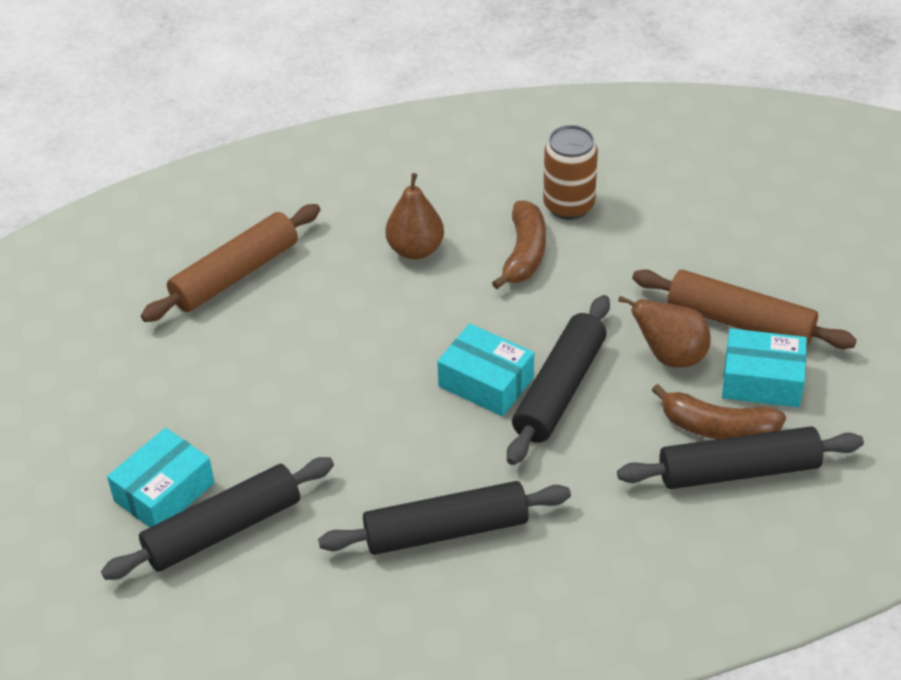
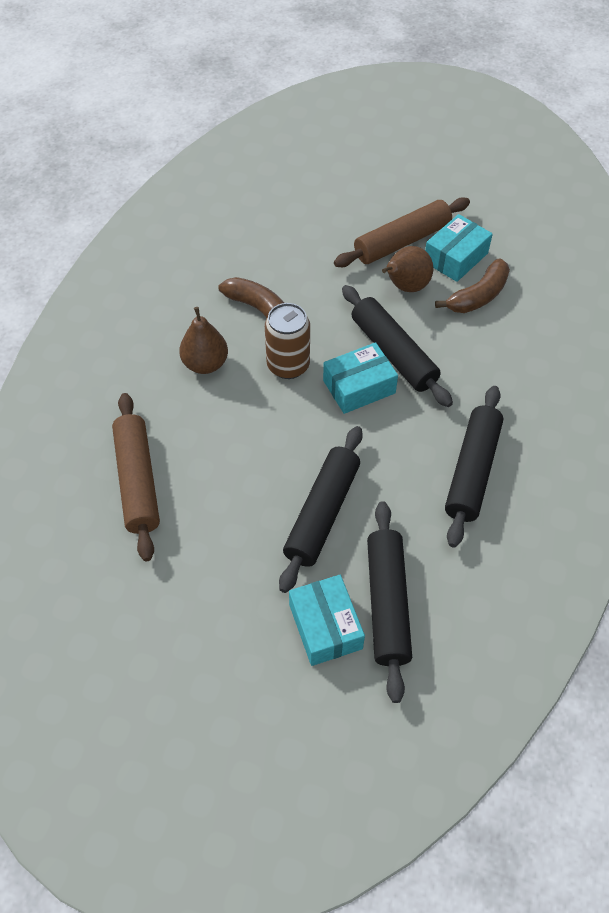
camera: 60 degrees left, 10 degrees up
brown can [543,125,598,220] -> brown can moved to [265,303,310,379]
black rolling pin [617,426,864,489] -> black rolling pin moved to [279,426,363,593]

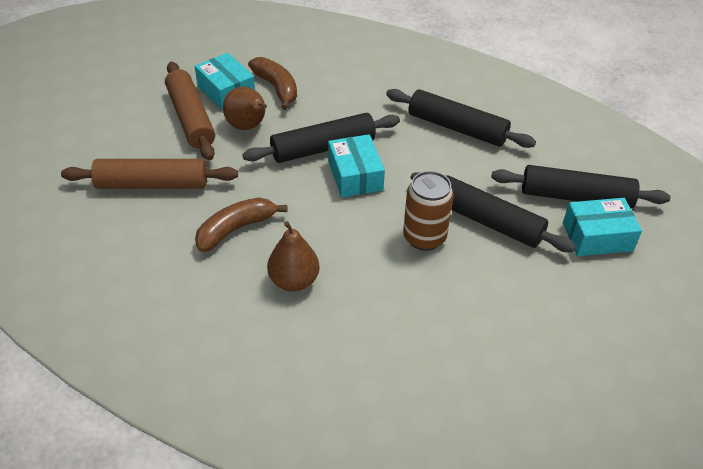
camera: 80 degrees left, 10 degrees down
brown rolling pin [112,393,160,561] -> brown rolling pin moved to [61,159,238,189]
brown can [265,303,310,379] -> brown can moved to [403,171,454,251]

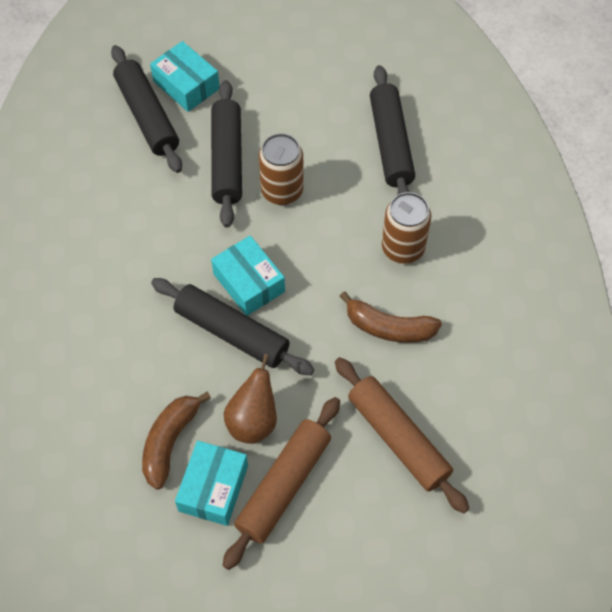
camera: 125 degrees left, 15 degrees up
brown pear [267,221,320,291] -> brown can [382,192,431,264]
turquoise box [328,134,385,197] -> turquoise box turned 75 degrees counterclockwise [211,235,285,316]
black rolling pin [386,89,536,148] -> black rolling pin moved to [370,65,415,195]

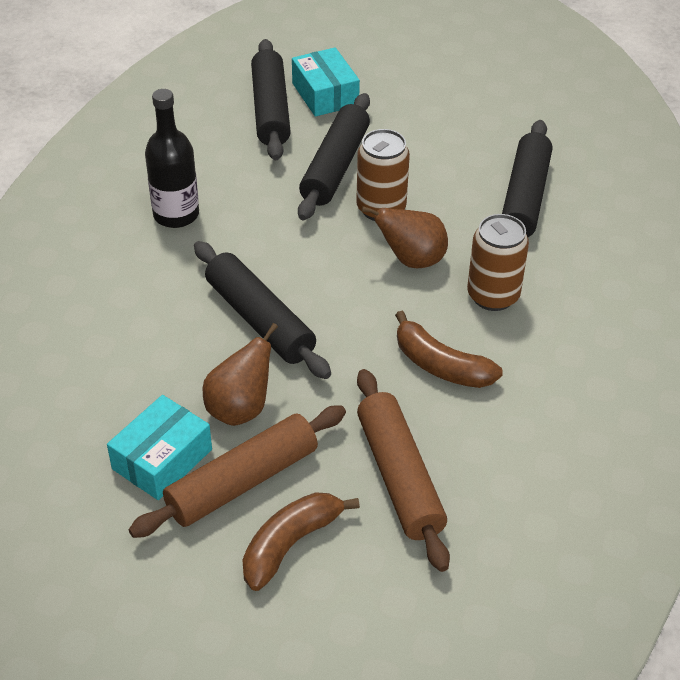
camera: 20 degrees right, 15 degrees down
brown banana [142,392,211,490] -> brown banana moved to [242,492,360,591]
turquoise box [211,235,285,316] -> none
none -> black bottle [145,89,199,228]
none -> brown pear [362,206,448,268]

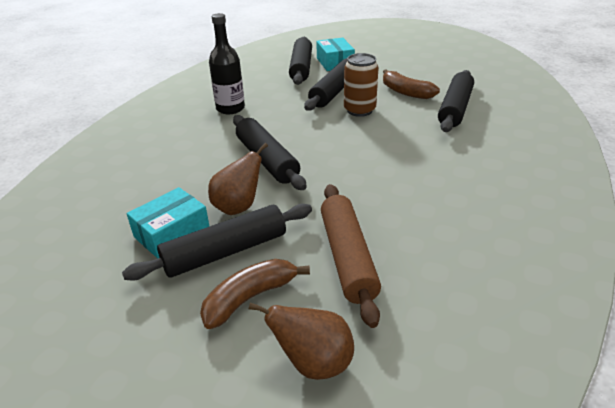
camera: 10 degrees right, 10 degrees down
brown rolling pin [129,406,346,538] -> black rolling pin [122,204,312,281]
brown pear [362,206,448,268] -> brown pear moved to [248,303,354,380]
brown banana [395,311,503,388] -> brown banana moved to [383,69,440,99]
brown can [467,214,529,311] -> none

